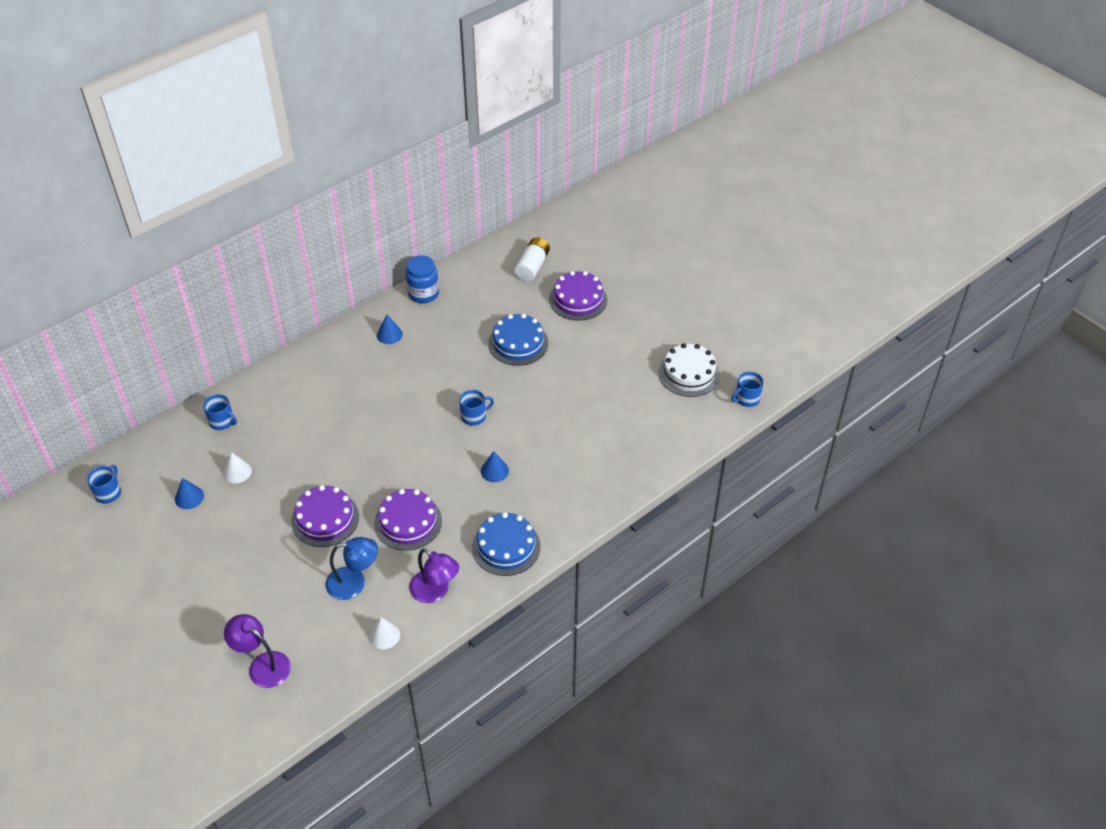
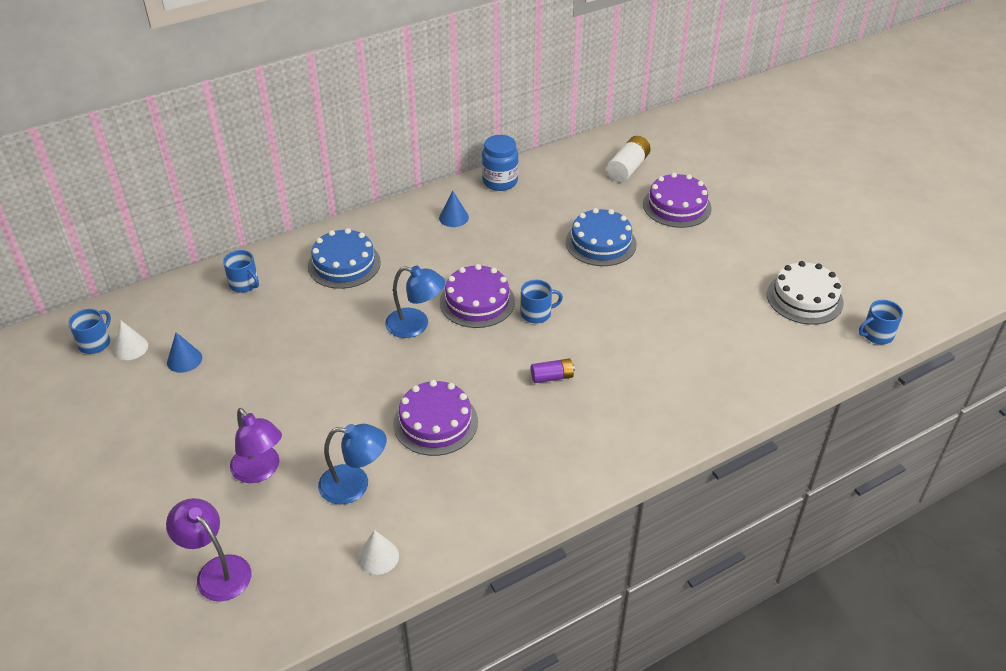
camera: 10 degrees right, 5 degrees down
white cone [223,452,252,483] -> white cone moved to [113,321,148,360]
purple cake [291,485,359,547] -> purple cake moved to [440,264,515,328]
purple lamp [409,548,459,603] -> purple lamp moved to [230,408,282,483]
blue cake [472,512,541,576] -> blue cake moved to [308,228,381,289]
blue cone [481,451,509,482] -> purple battery [531,358,575,383]
none -> blue lamp [385,266,445,338]

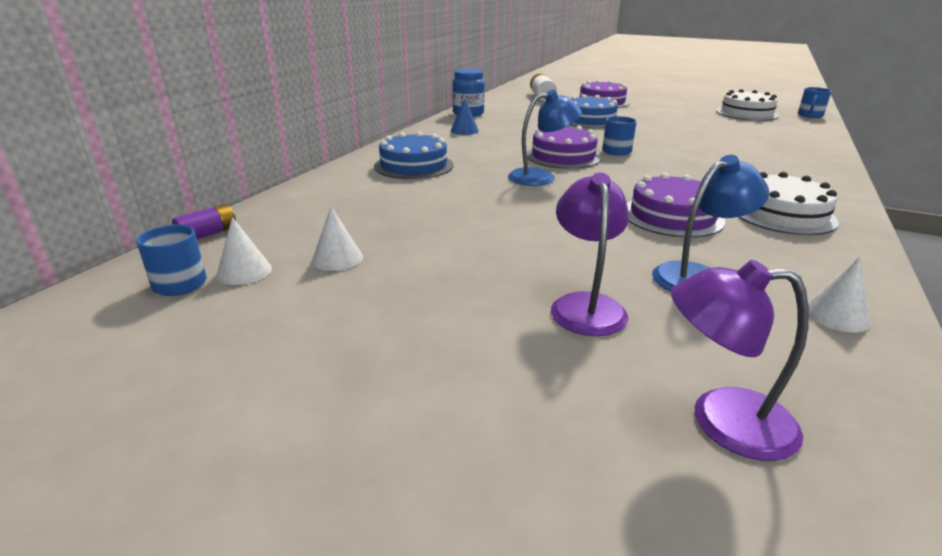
camera: 35 degrees left, 15 degrees down
blue cone [167,332,202,373] -> white cone [312,206,363,271]
blue mug [223,250,259,293] -> none
purple lamp [230,408,282,483] -> purple lamp turned 105 degrees counterclockwise [551,173,629,336]
purple battery [531,358,575,383] -> purple battery moved to [172,204,236,239]
none -> white cake [739,172,839,235]

